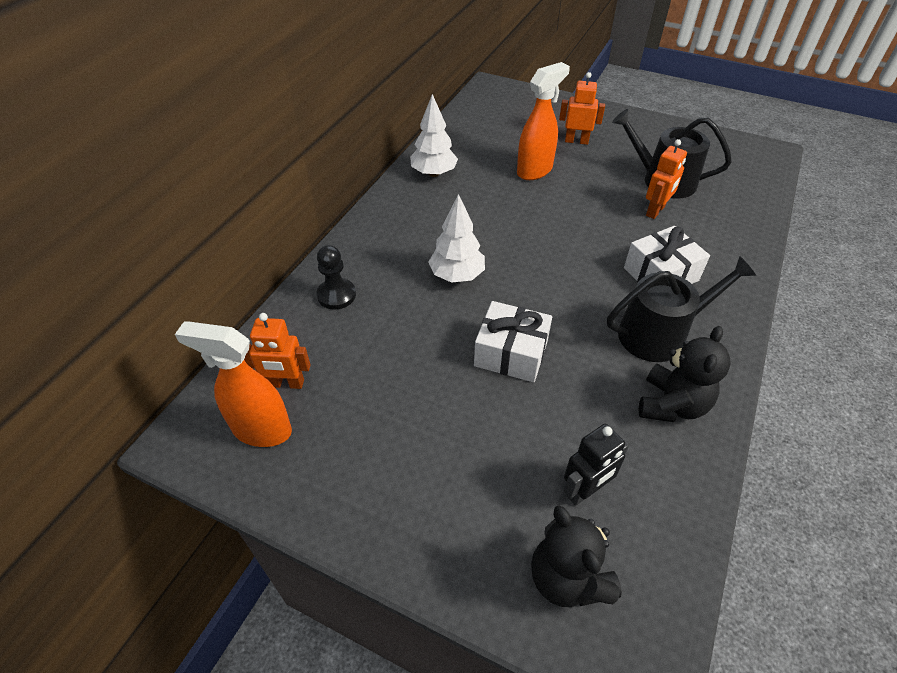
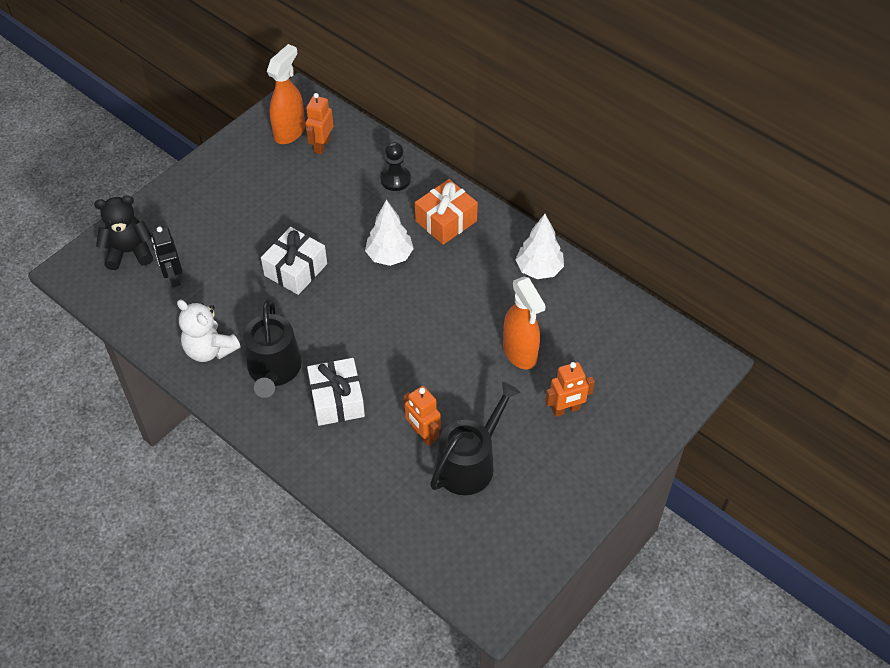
camera: 105 degrees right, 5 degrees up
orange robot [559,72,605,145] -> orange robot turned 45 degrees clockwise [545,362,595,417]
black teddy bear [639,326,731,422] -> white teddy bear [177,300,241,362]
none -> orange gift [415,179,478,245]

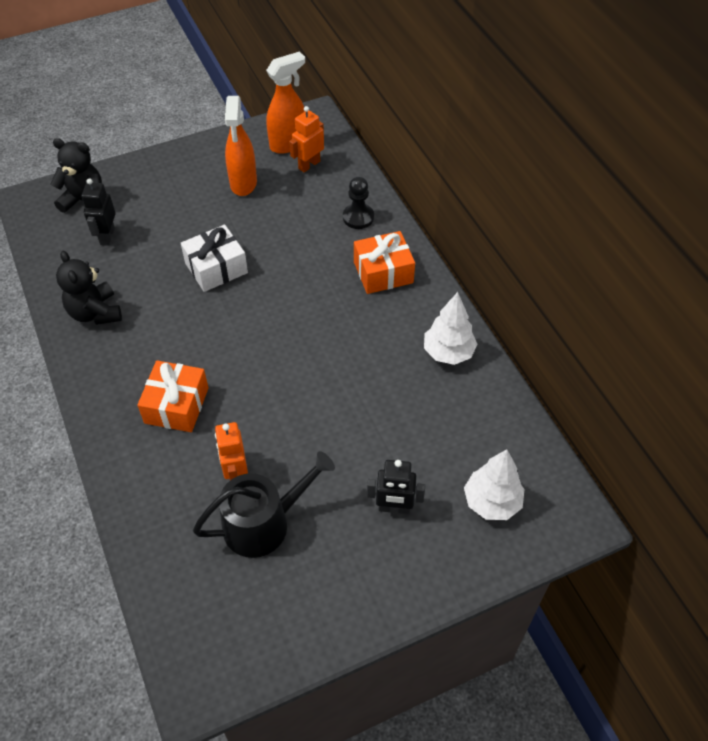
camera: 25 degrees right, 0 degrees up
white teddy bear [177,300,241,362] -> black teddy bear [56,251,122,325]
black watering can [243,299,302,398] -> none
white gift [307,358,365,426] -> orange gift [137,360,209,432]
white tree [365,200,414,266] -> white tree moved to [464,449,525,520]
orange spray bottle [503,277,546,369] -> orange spray bottle moved to [225,96,257,196]
orange robot [545,362,595,417] -> black robot [367,460,425,514]

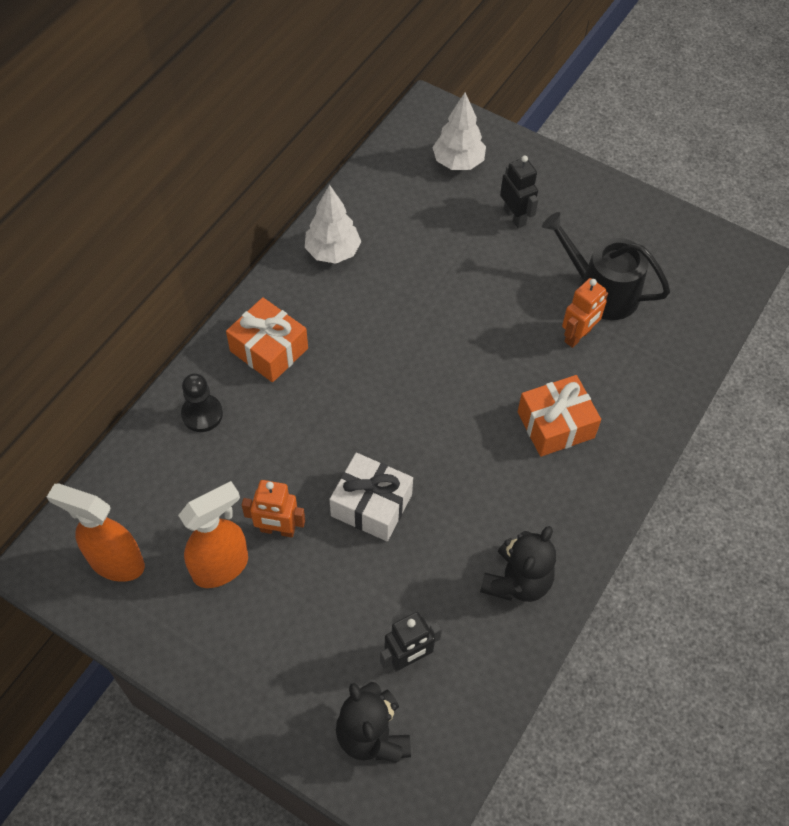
camera: 125 degrees left, 5 degrees up
orange robot [289,106,324,172] -> orange robot moved to [242,480,305,538]

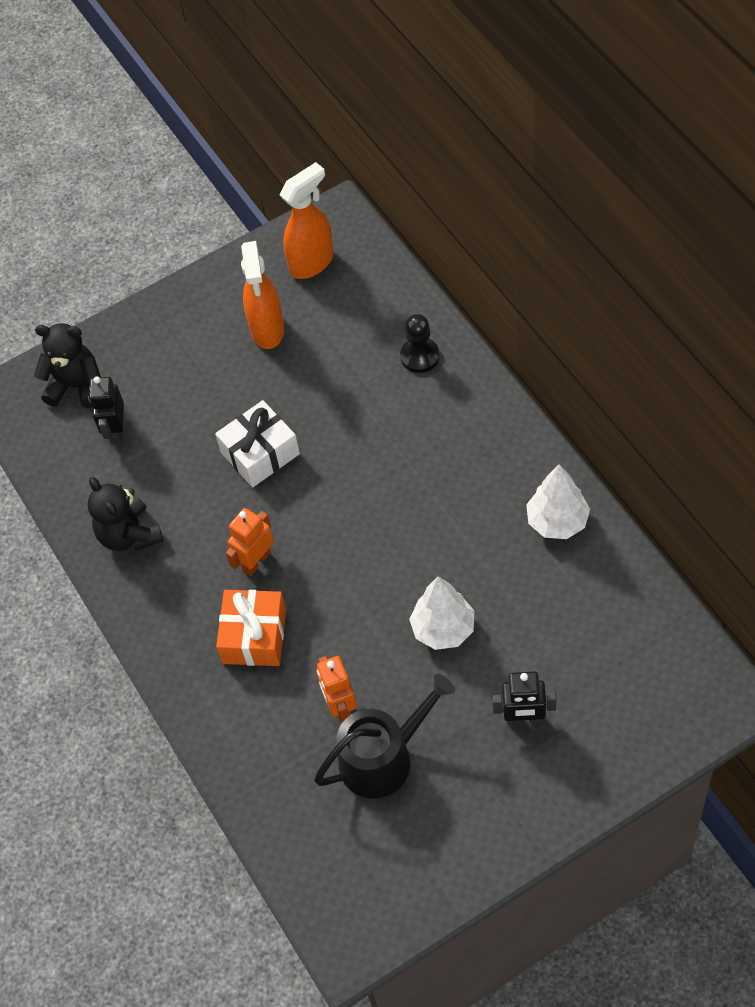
camera: 125 degrees right, 0 degrees up
orange gift [226,297,308,382] -> none
orange robot [242,480,305,538] -> orange robot moved to [226,508,274,576]
white tree [432,92,486,170] -> white tree moved to [409,576,474,650]

